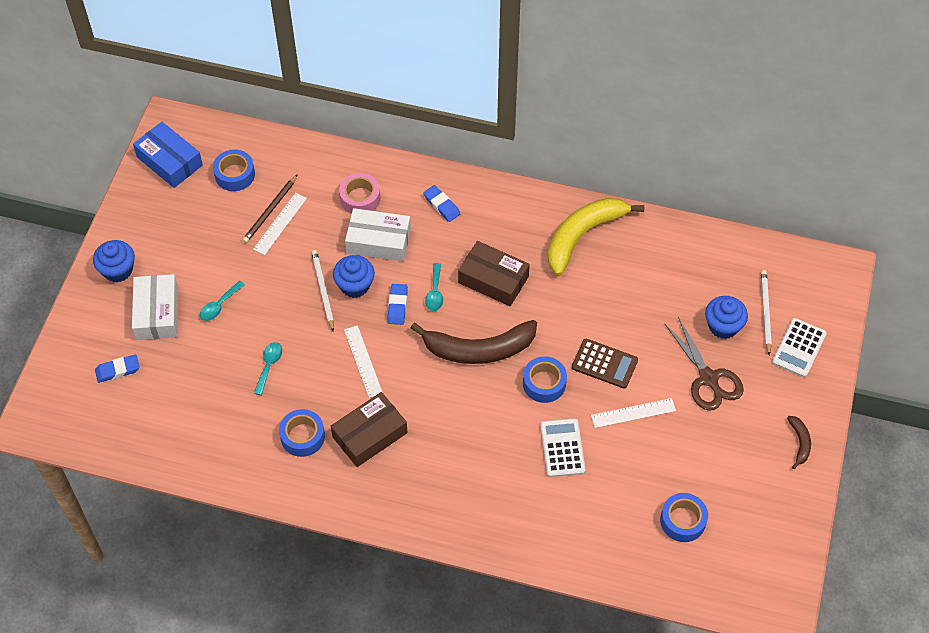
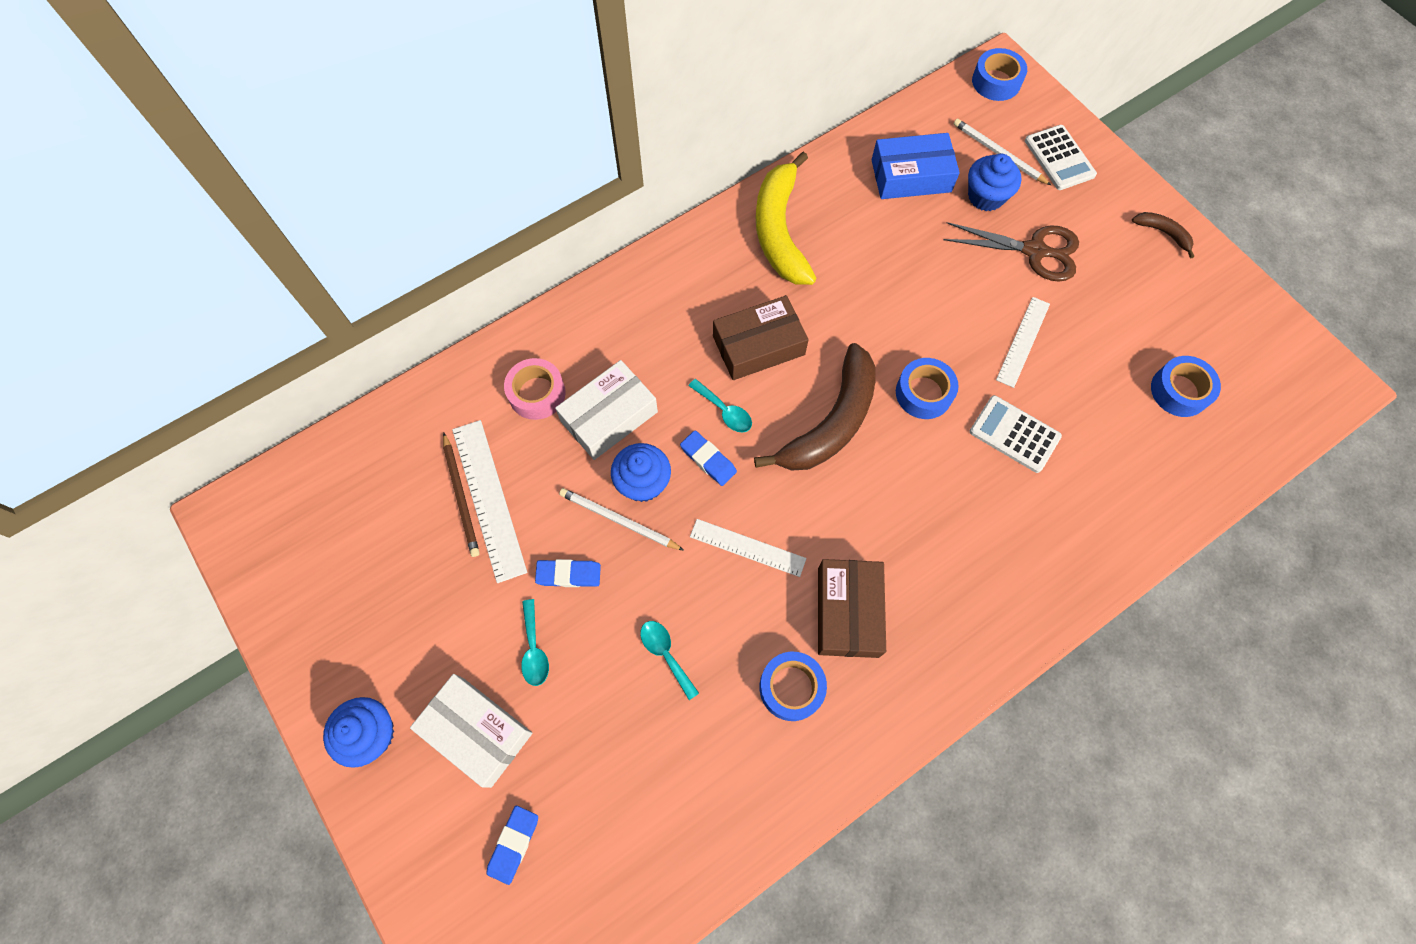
camera: 50 degrees left, 10 degrees up
blue box [133,122,203,188] -> blue box moved to [872,133,960,199]
blue tape [213,150,255,191] -> blue tape moved to [972,48,1027,101]
white ruler [253,193,307,255] -> white ruler [452,420,527,583], size x1.51
blue eraser [423,185,460,222] -> blue eraser moved to [535,559,601,587]
brown calculator [572,339,638,389] -> none

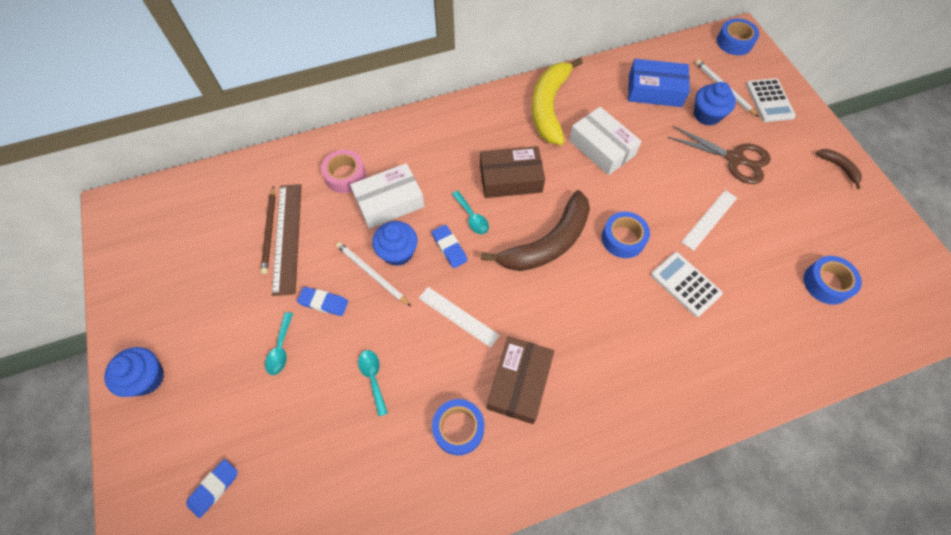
camera: 15 degrees right, 5 degrees down
white box [410,674,532,788] -> white box moved to [569,107,642,175]
white ruler [452,420,527,583] -> brown ruler [272,184,302,296]

